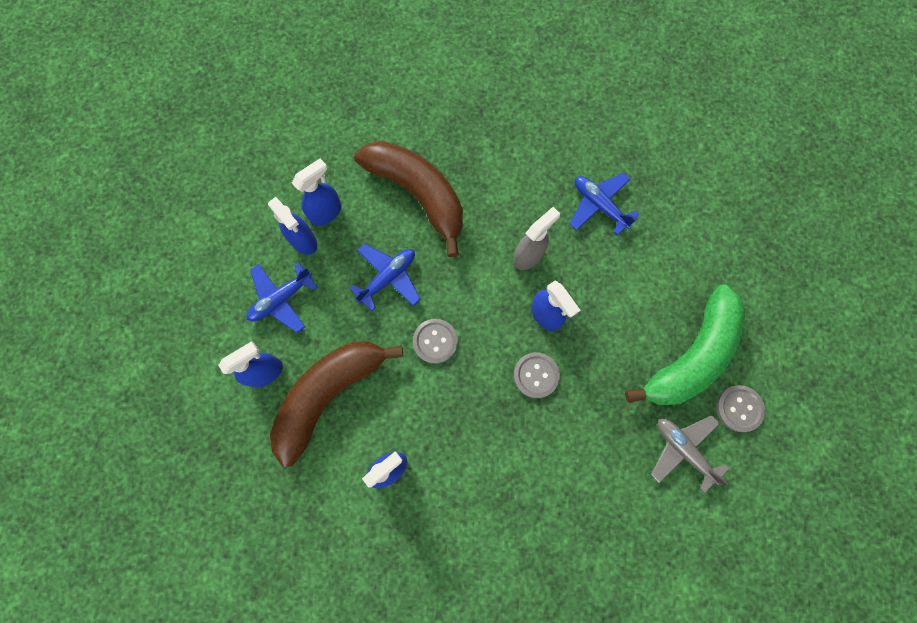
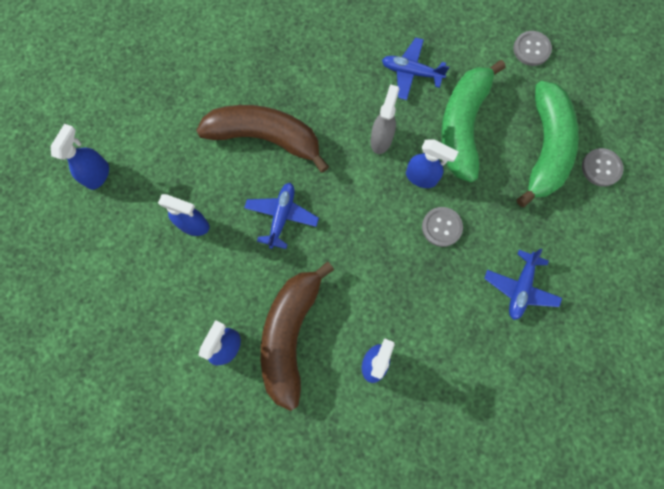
camera: 30 degrees left, 0 degrees up
blue plane [246,262,318,333] -> blue plane moved to [484,248,562,320]
blue spray bottle [292,158,342,226] -> blue spray bottle moved to [51,124,109,190]
grey button [413,319,458,364] -> grey button moved to [513,31,552,66]
grey plane [651,415,729,493] -> none
none -> green banana [441,60,505,182]

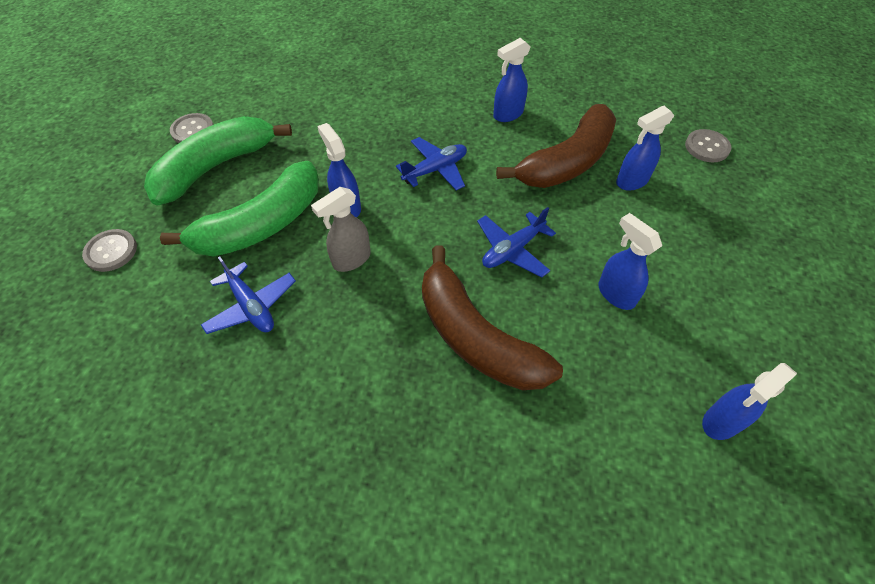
camera: 145 degrees left, 20 degrees down
grey button [422,207,463,247] -> grey button moved to [685,129,731,162]
blue plane [484,248,562,320] -> blue plane moved to [396,137,467,191]

